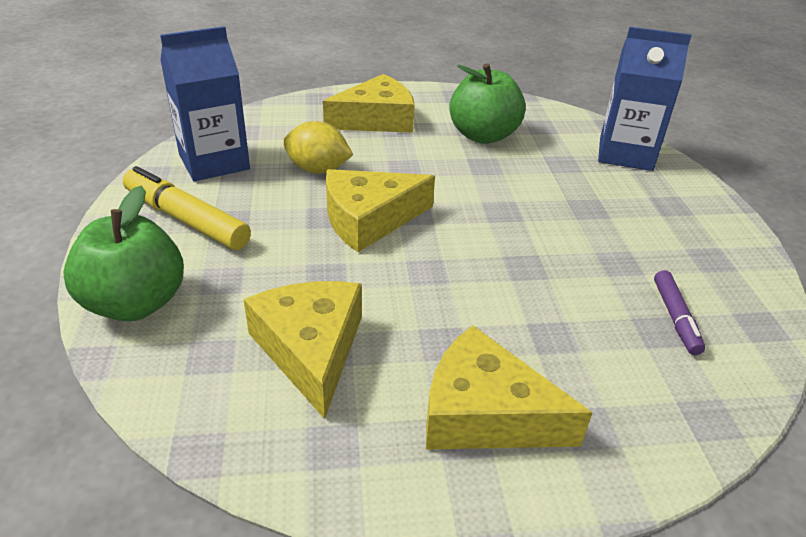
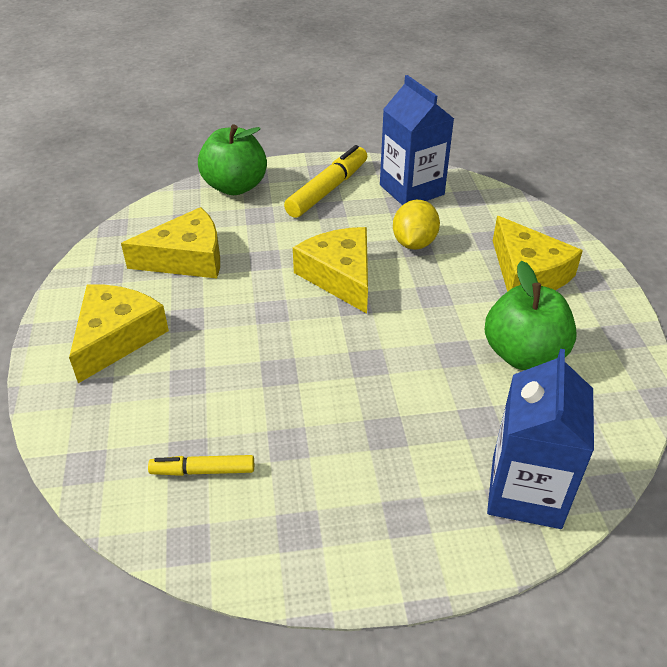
camera: 90 degrees right, 5 degrees up
purple marker [654,270,705,355] -> yellow marker [148,455,254,476]

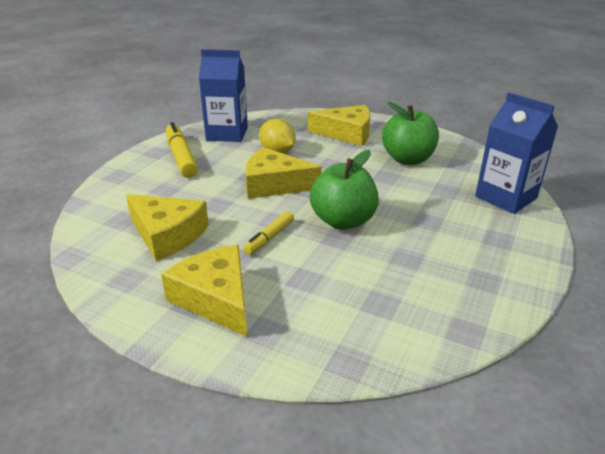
camera: 55 degrees left, 10 degrees down
yellow cheese [121,207,220,278] -> yellow cheese turned 105 degrees clockwise [126,194,209,261]
yellow marker [148,455,254,476] -> yellow marker moved to [243,211,294,255]
green apple [198,124,267,195] -> green apple moved to [310,150,379,230]

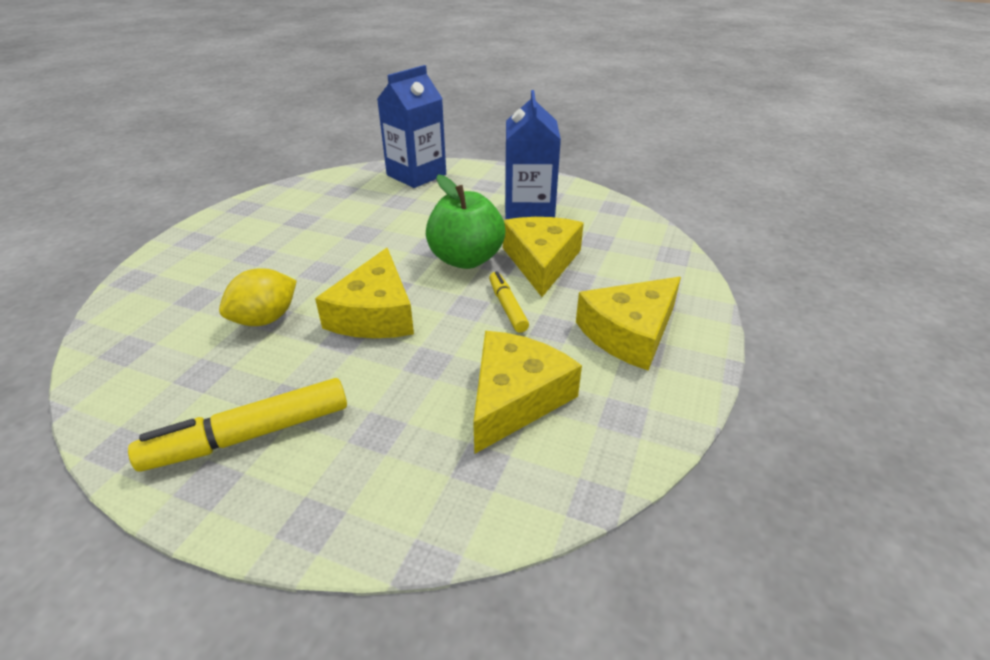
camera: 95 degrees left, 5 degrees up
blue carton [199,49,248,142] -> blue carton moved to [505,90,561,220]
yellow marker [243,211,294,255] -> yellow marker turned 135 degrees counterclockwise [489,271,529,333]
yellow cheese [308,105,371,146] -> yellow cheese moved to [503,217,584,297]
green apple [382,102,439,165] -> none

